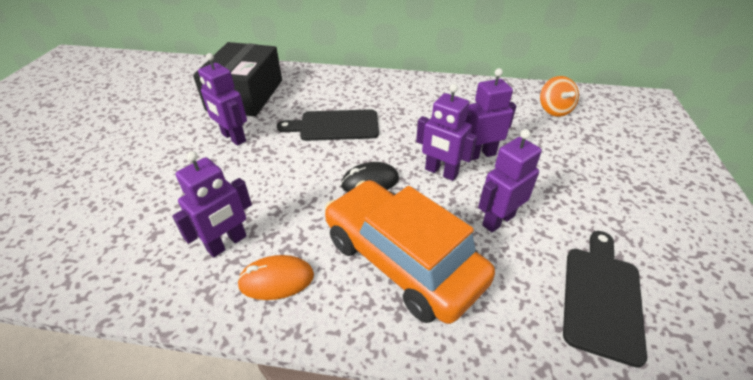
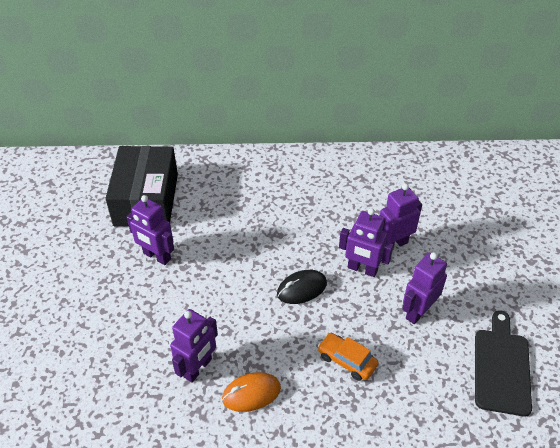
camera: 10 degrees left, 5 degrees up
black cutting board [277,109,379,141] -> none
orange car [325,180,495,324] -> orange car [318,333,379,381], size x0.43
orange spinning top [540,76,579,117] -> none

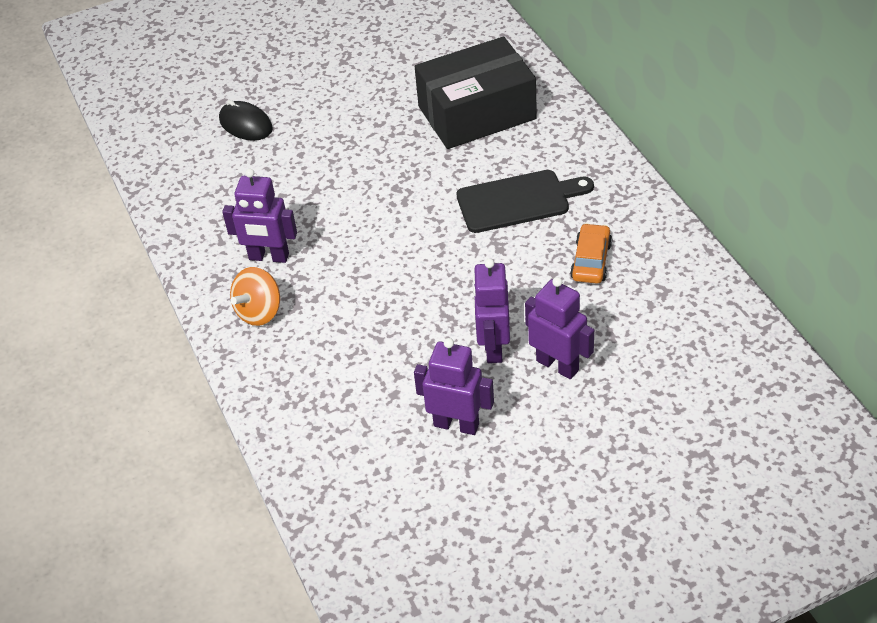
camera: 70 degrees right, 0 degrees up
purple robot [127,195,174,265] -> none
orange mouse [222,372,281,412] -> orange spinning top [230,267,280,326]
black mouse [277,270,327,304] -> black mouse moved to [219,100,273,141]
orange car [318,333,379,381] -> orange car moved to [570,223,612,284]
black cutting board [475,310,532,417] -> black cutting board moved to [456,170,594,233]

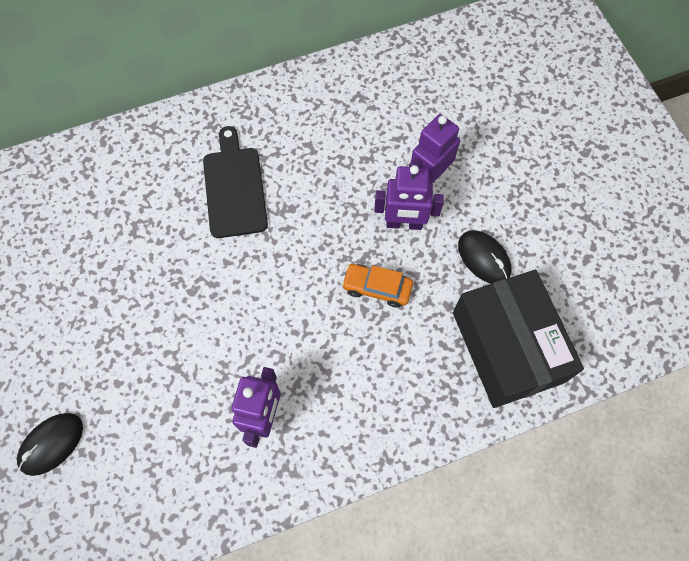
camera: 90 degrees left, 20 degrees up
orange spinning top [230,267,280,326] -> none
purple robot [414,338,494,435] -> black mouse [458,230,512,284]
black box [415,36,537,149] -> black box moved to [453,270,584,408]
orange car [570,223,612,284] -> orange car moved to [342,264,413,308]

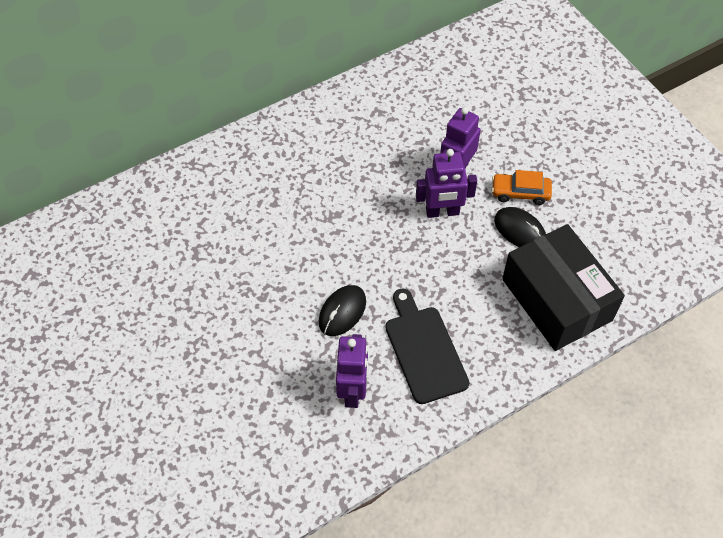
camera: 10 degrees left, 10 degrees down
black mouse [17,413,83,476] -> black mouse moved to [319,285,366,336]
black cutting board [203,126,268,238] -> black cutting board moved to [385,289,469,404]
orange car [342,264,413,308] -> orange car moved to [492,170,552,205]

